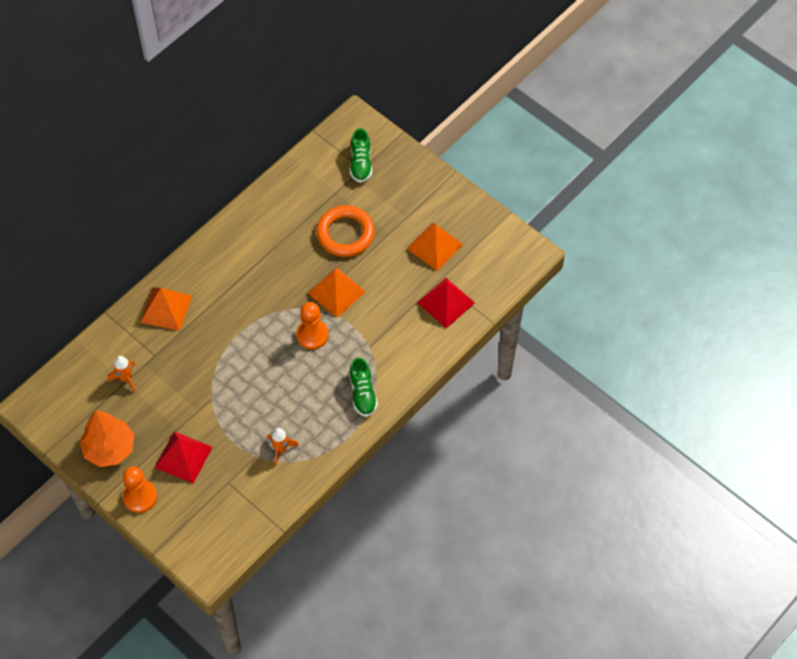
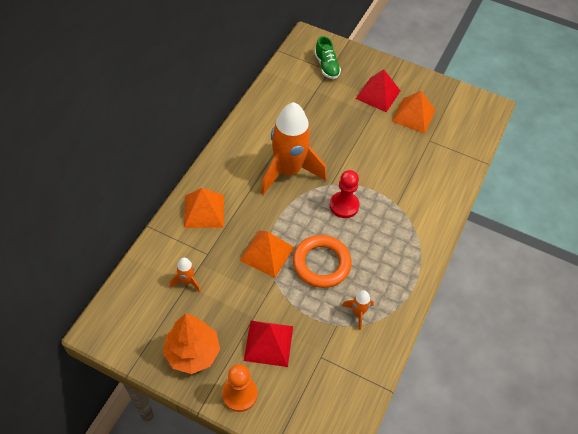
camera: 20 degrees left, 5 degrees down
orange pawn [296,302,329,350] -> red pawn [330,170,360,218]
orange pyramid [308,267,366,318] -> orange pyramid moved to [239,230,294,278]
orange ring [316,205,375,257] -> orange ring moved to [293,235,352,288]
green shoe [349,357,378,417] -> none
red pyramid [417,278,475,328] -> red pyramid moved to [356,69,401,112]
none -> orange rocket [261,102,326,195]

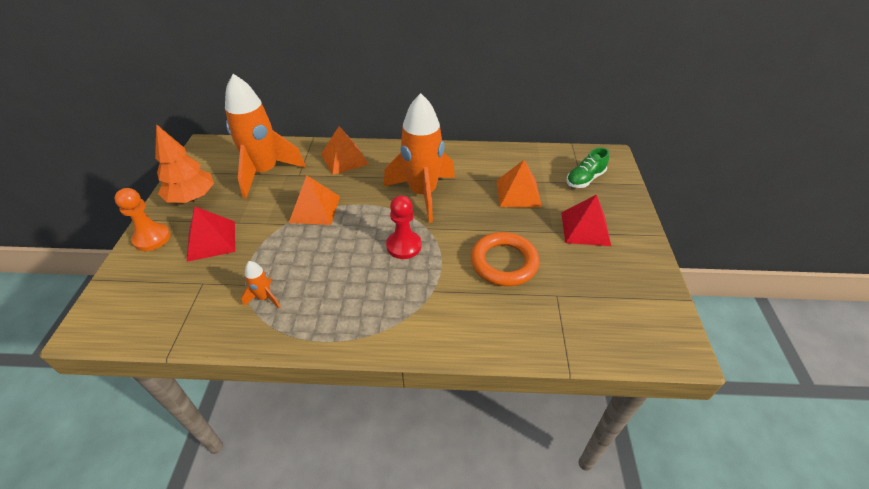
camera: 70 degrees right, 10 degrees down
orange rocket [170,258,201,292] -> orange rocket [225,74,306,199], size x2.42
orange ring [293,235,352,288] -> orange ring moved to [471,232,540,286]
orange pyramid [392,91,436,134] -> orange pyramid moved to [497,160,542,207]

